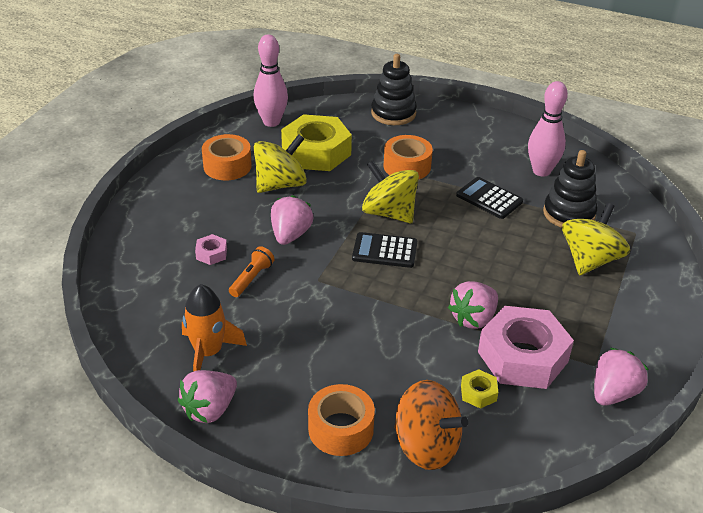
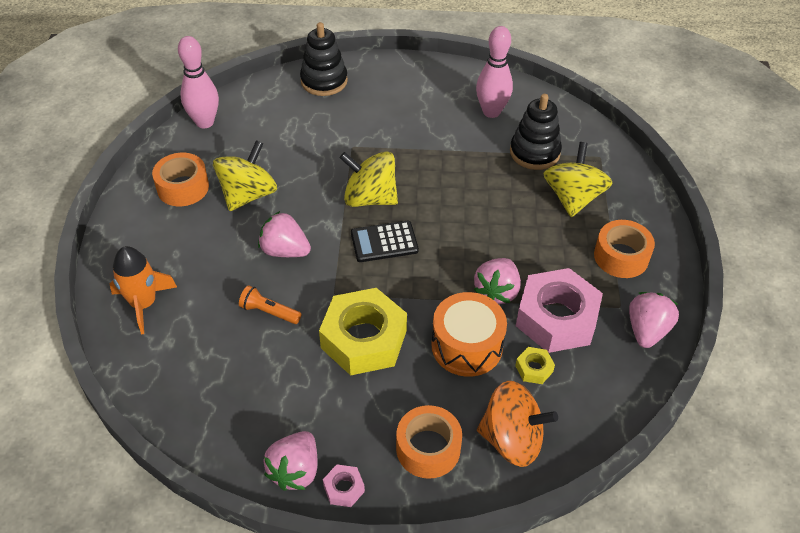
camera: 20 degrees left, 10 degrees up
orange rocket [182,284,247,372] -> orange rocket moved to [110,246,177,334]
pink nut [195,234,227,265] -> pink nut moved to [323,464,365,507]
orange flashlight [229,246,274,297] -> orange flashlight turned 75 degrees counterclockwise [239,285,301,324]
pink strawberry [271,195,313,245] -> pink strawberry turned 60 degrees counterclockwise [258,211,311,257]
yellow nut [281,114,352,171] -> yellow nut moved to [319,288,407,376]
orange tape [384,135,433,180] -> orange tape moved to [594,220,655,278]
black calculator [456,177,523,219] -> none
none -> orange drum [432,292,507,377]

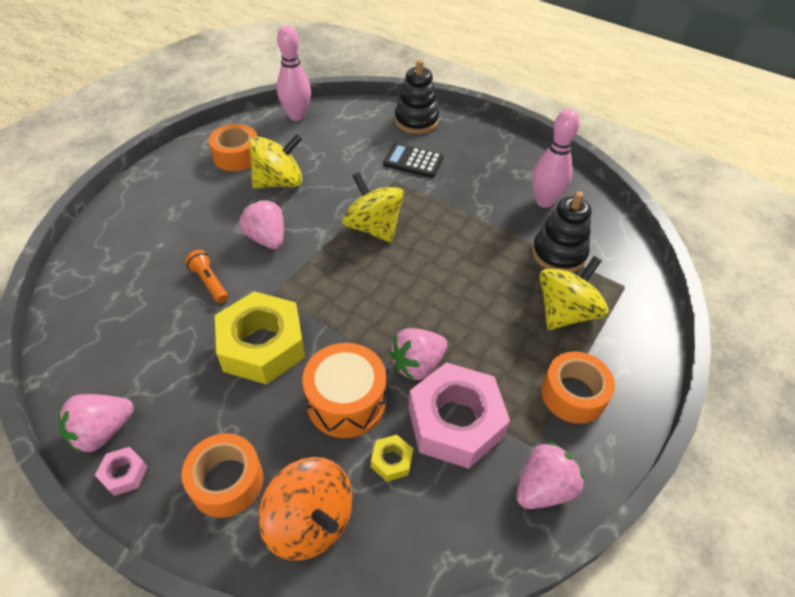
camera: 30 degrees right, 0 degrees up
orange rocket [110,246,177,334] -> none
black calculator [351,221,419,262] -> black calculator moved to [383,143,444,178]

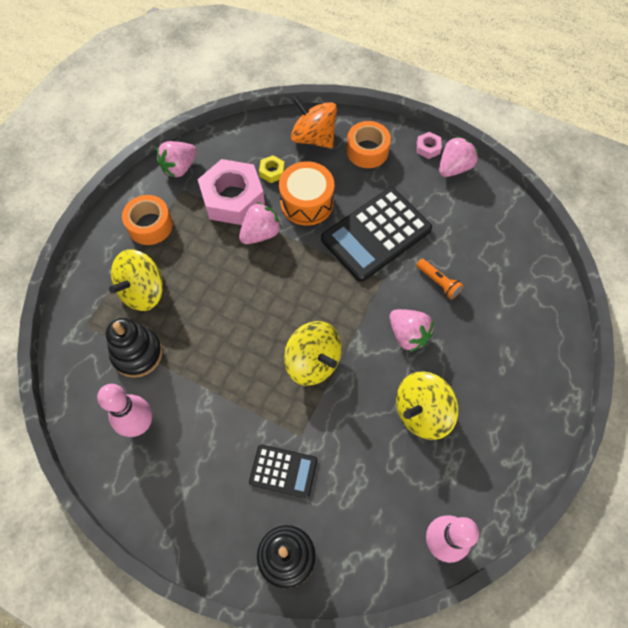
camera: 175 degrees right, 15 degrees up
orange tape [209,124,257,171] -> none
yellow nut [215,291,305,385] -> black calculator [321,187,432,282]

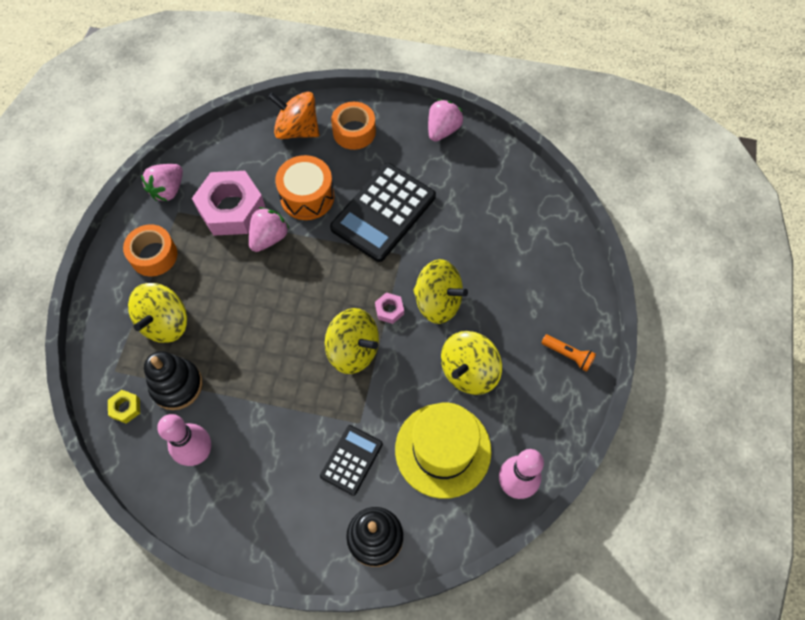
camera: 15 degrees left, 0 degrees up
black calculator [249,445,317,498] -> black calculator turned 60 degrees counterclockwise [320,425,383,496]
yellow nut [259,155,285,183] -> yellow nut moved to [108,390,140,424]
pink strawberry [389,309,434,352] -> yellow spinning top [413,259,468,324]
orange flashlight [416,259,464,300] -> orange flashlight moved to [541,334,596,372]
pink nut [417,132,442,159] -> pink nut moved to [375,292,404,324]
none -> yellow hat [395,403,492,499]

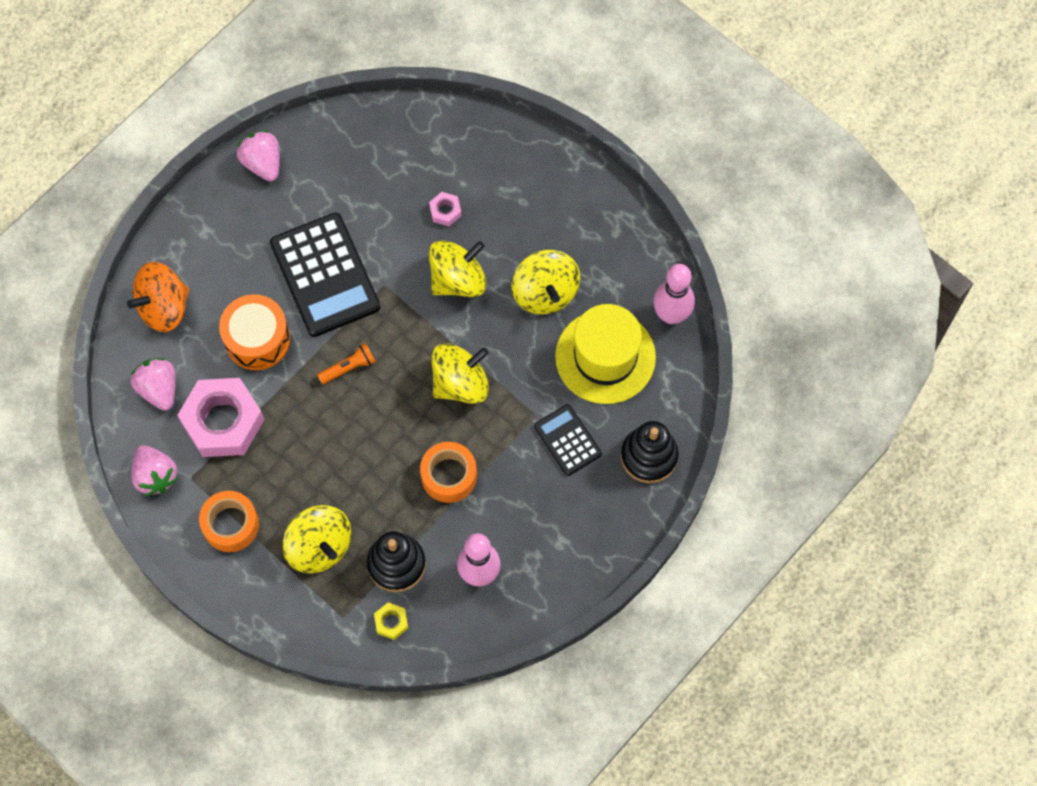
camera: 60 degrees left, 5 degrees up
pink strawberry [249,207,289,252] -> pink strawberry moved to [131,358,176,411]
orange tape [331,102,376,150] -> orange tape moved to [420,442,477,503]
pink nut [375,292,404,324] -> pink nut moved to [429,192,461,226]
orange flashlight [541,334,596,372] -> orange flashlight moved to [317,343,376,384]

